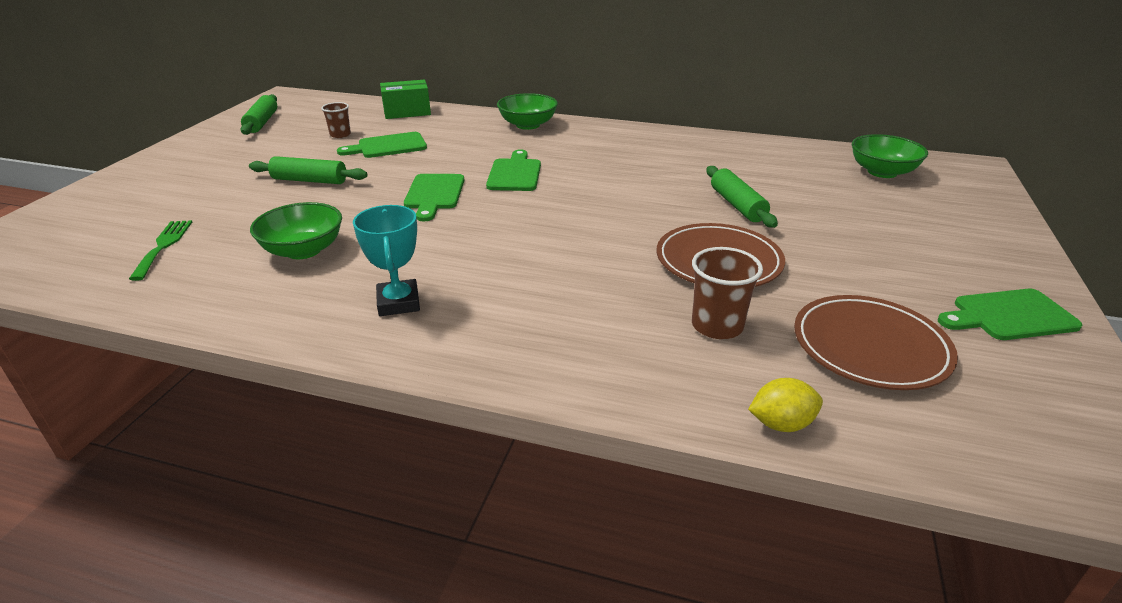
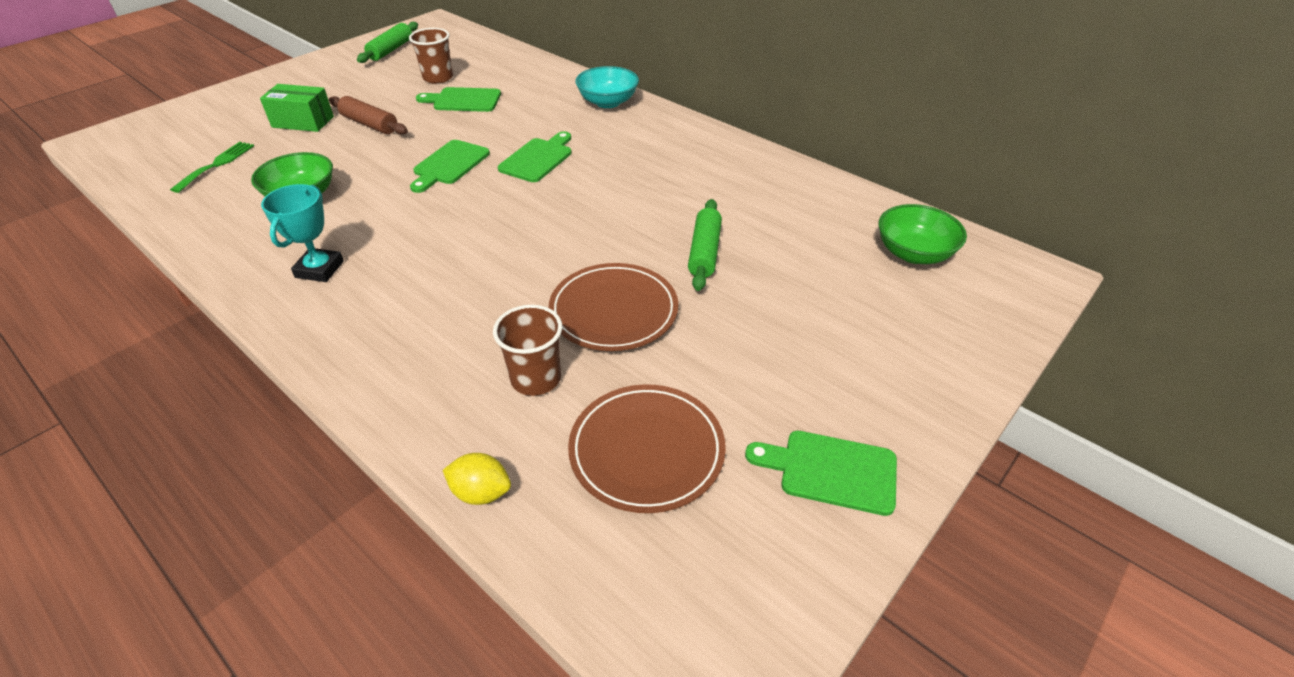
camera: 25 degrees right, 10 degrees up
green rolling pin [249,156,368,184] -> brown rolling pin [329,96,408,135]
brown cup [321,102,351,138] -> brown cup [409,28,453,84], size x1.53
green box [380,80,431,119] -> green box moved to [260,84,334,132]
green bowl [497,93,558,130] -> turquoise bowl [575,66,639,108]

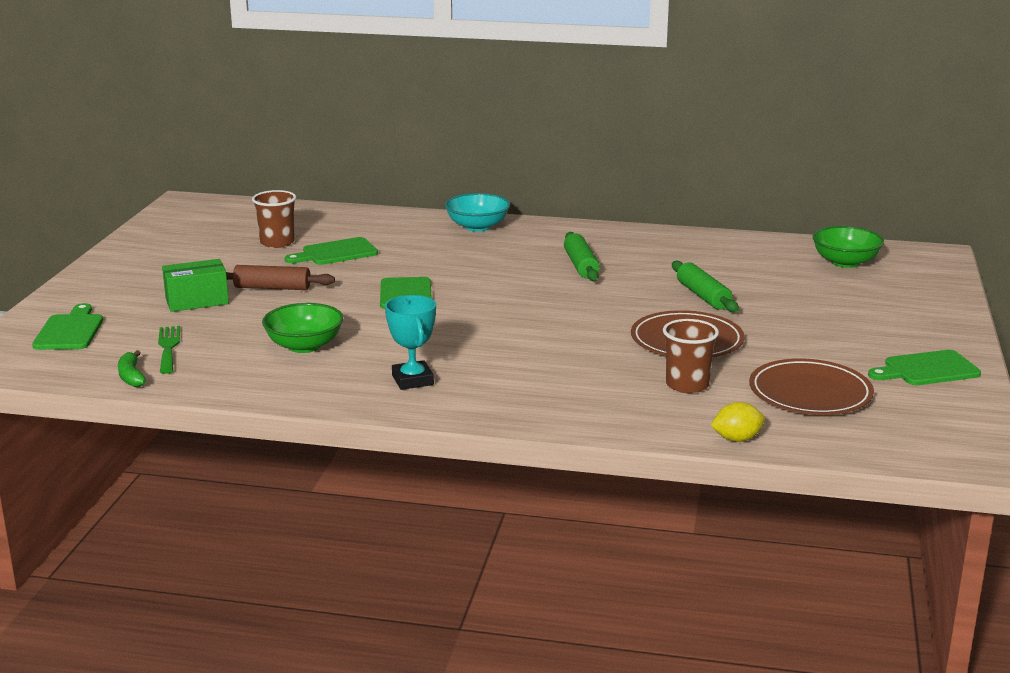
camera: 30 degrees left, 20 degrees down
green rolling pin [357,22,418,63] -> green rolling pin moved to [564,232,600,281]
green cutting board [498,131,572,182] -> green cutting board moved to [32,303,103,350]
none -> green banana [118,350,146,387]

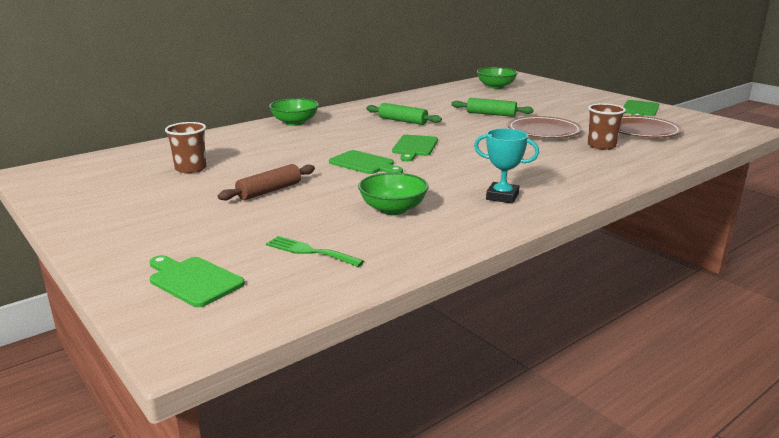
camera: 50 degrees left, 0 degrees up
green banana [118,350,146,387] -> none
green box [162,259,229,312] -> none
green cutting board [285,237,378,265] -> green cutting board moved to [392,135,438,162]
turquoise bowl [445,193,510,232] -> green bowl [269,98,319,126]
yellow lemon [711,402,765,442] -> none

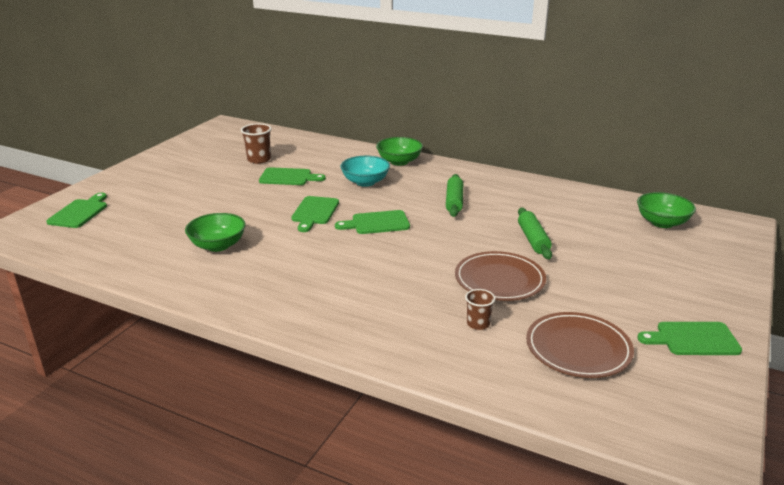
camera: 65 degrees right, 5 degrees up
brown rolling pin [218,164,315,201] -> none
green fork [266,236,364,267] -> none
turquoise trophy [474,128,539,204] -> none
brown cup [588,103,626,150] -> brown cup [465,289,495,330], size x0.65
none -> green cutting board [259,167,326,185]
none -> turquoise bowl [340,156,390,187]

